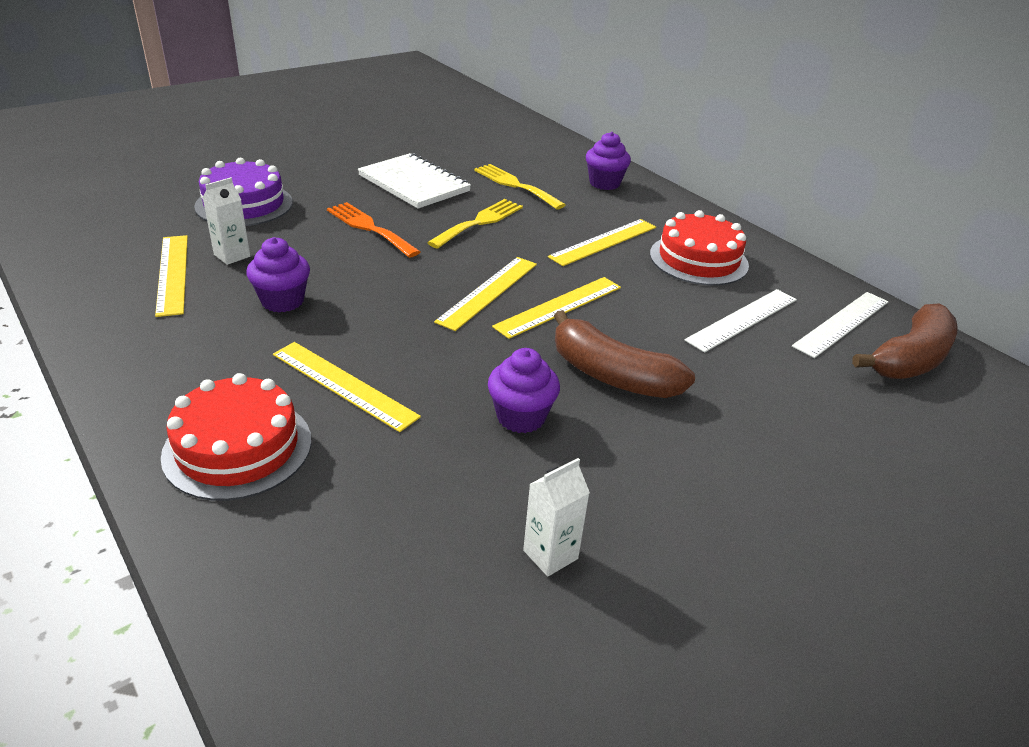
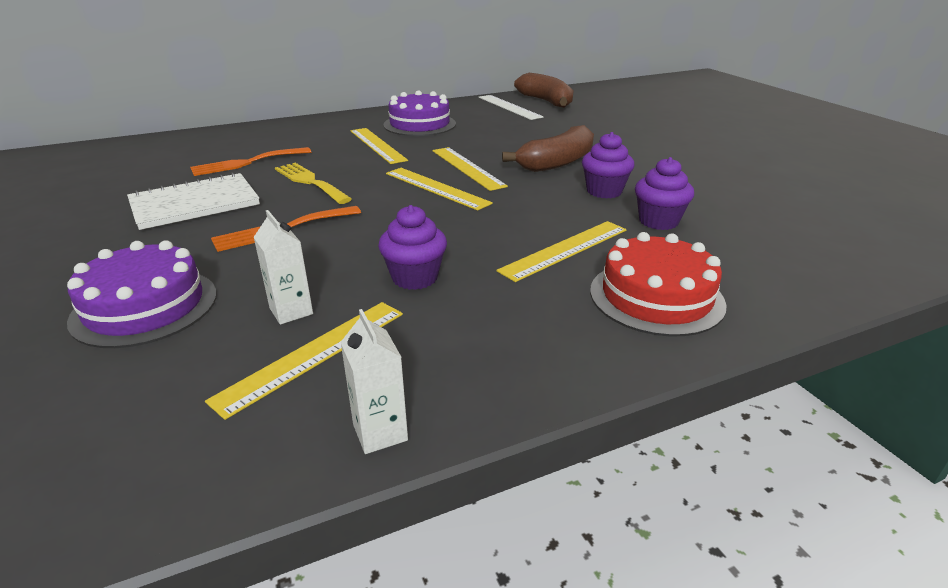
camera: 75 degrees left, 5 degrees down
yellow ruler [155,235,188,317] -> yellow ruler turned 45 degrees counterclockwise [205,302,403,420]
yellow fork [474,164,566,210] -> orange fork [190,147,311,176]
white carton [523,458,590,576] -> white carton moved to [341,309,408,454]
purple cupcake [586,132,631,190] -> purple cupcake moved to [635,157,694,230]
red cake [650,210,749,286] -> purple cake [383,90,456,136]
white ruler [685,289,797,353] -> none

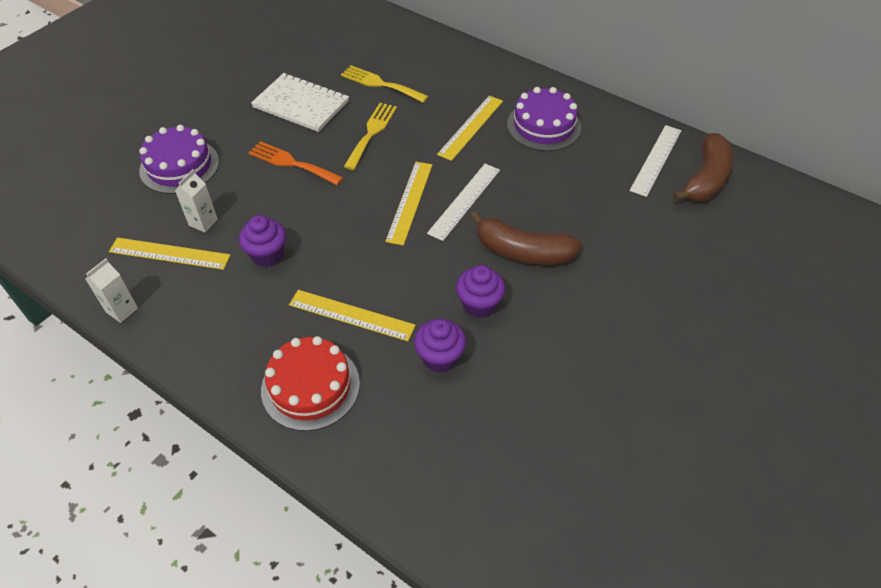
camera: 60 degrees right, 20 degrees up
orange fork [190,147,311,176] -> yellow fork [341,65,429,103]
yellow ruler [432,147,508,191] -> white ruler [427,164,500,241]

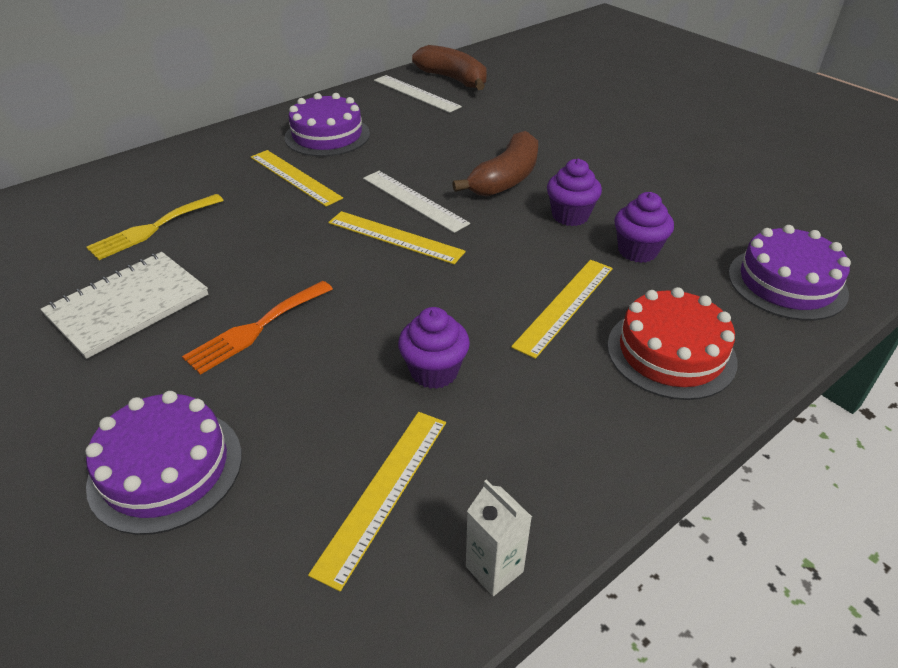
camera: 75 degrees left, 10 degrees down
white carton [175,169,218,232] -> none
yellow fork [344,103,397,170] -> none
none -> purple cake [728,225,851,321]

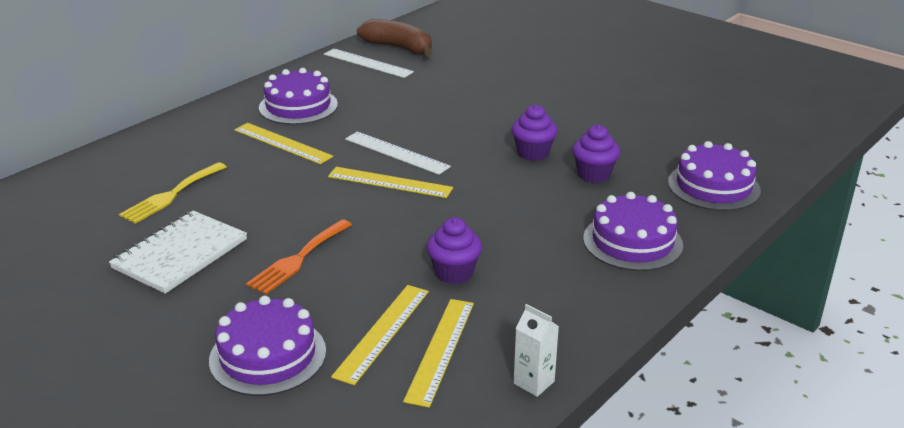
camera: 10 degrees left, 10 degrees down
brown banana [452,131,538,197] -> none
yellow ruler [511,260,613,359] -> yellow ruler moved to [331,285,429,385]
red cake [607,287,737,400] -> purple cake [583,192,683,271]

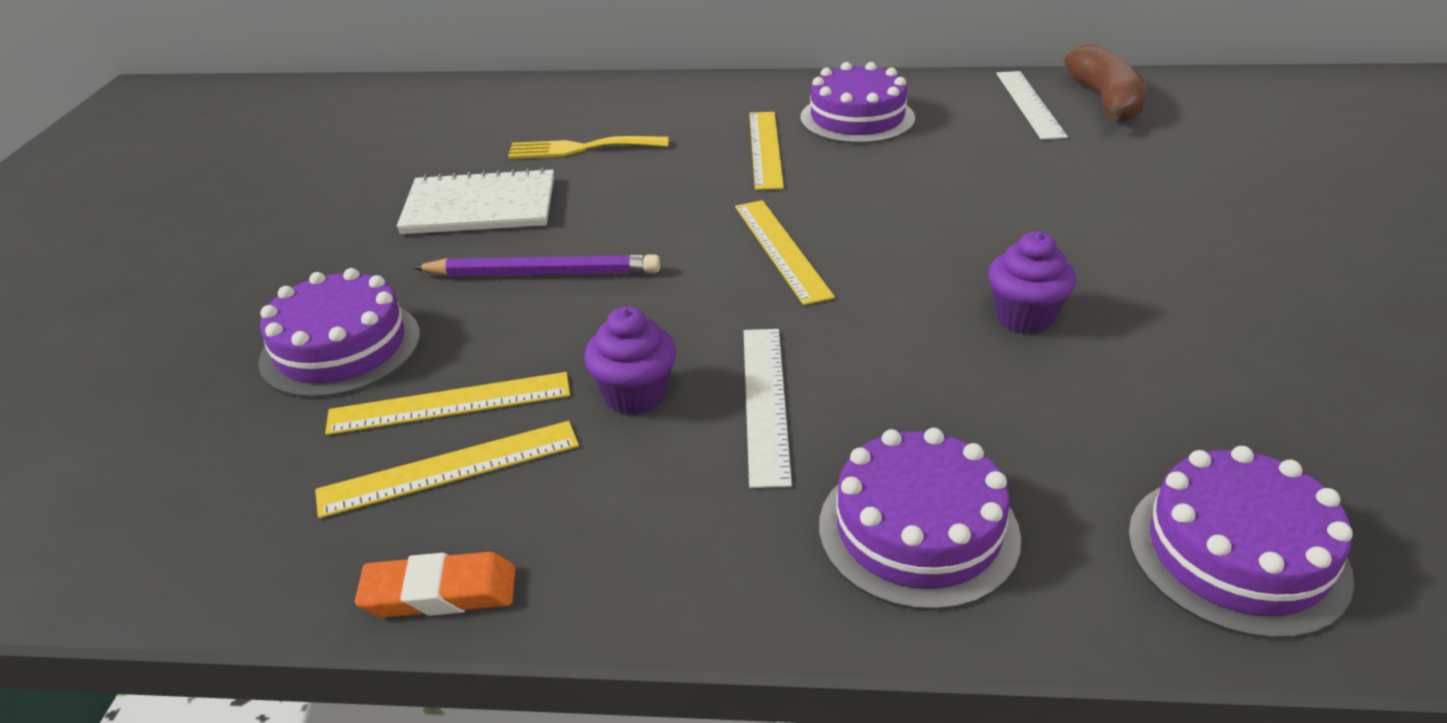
camera: 55 degrees right, 5 degrees up
orange fork [246,219,352,294] -> purple pencil [412,254,660,276]
white ruler [345,131,451,175] -> white ruler moved to [744,329,792,488]
white carton [514,304,559,397] -> orange eraser [355,552,516,618]
purple cupcake [572,125,620,183] -> none

